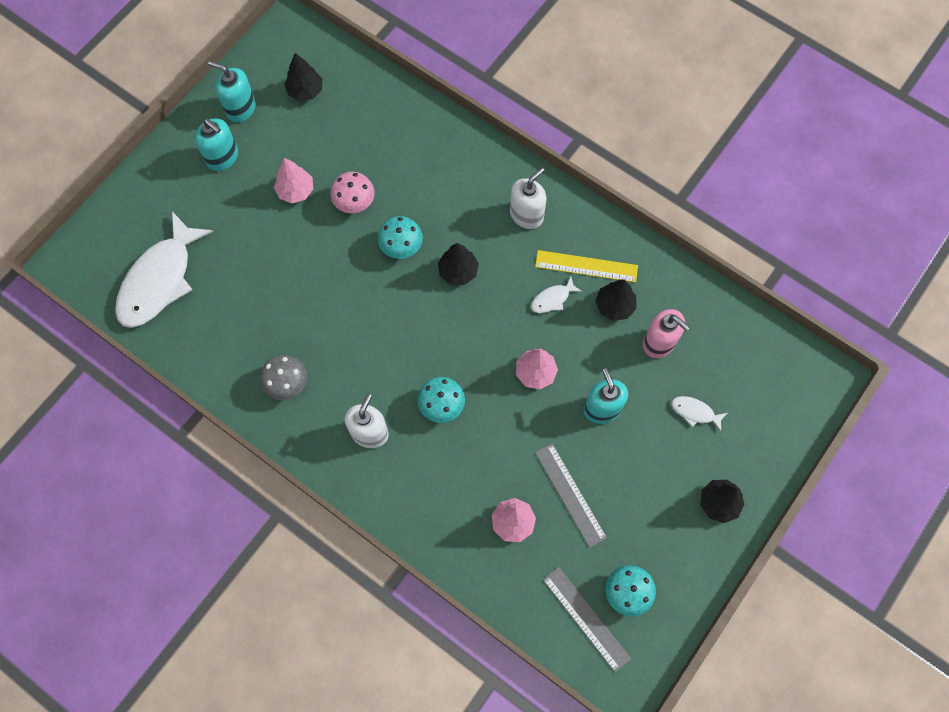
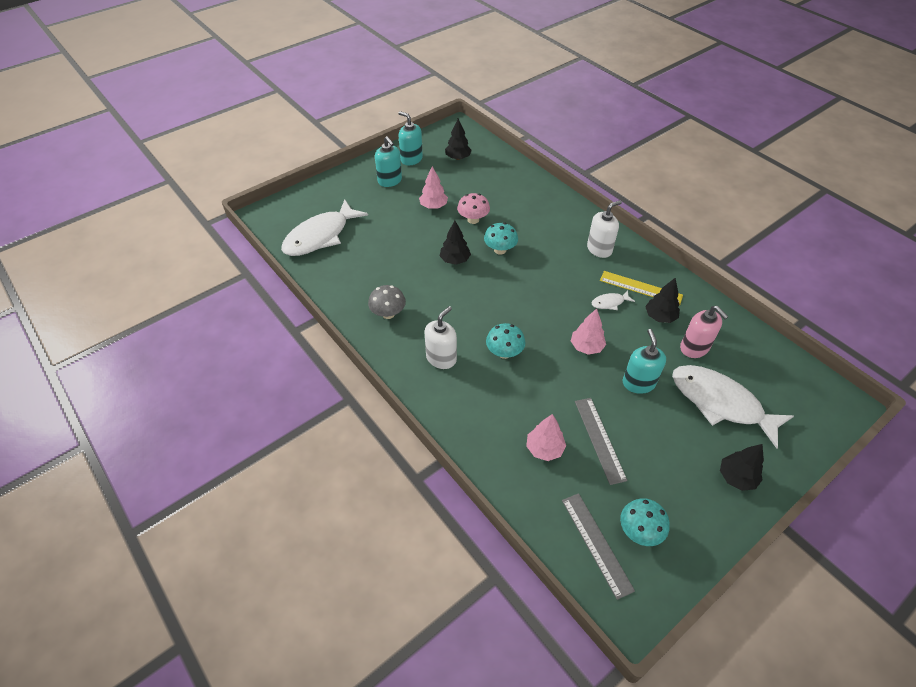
camera: 15 degrees right, 20 degrees down
black tree [438,243,479,285] -> black tree moved to [440,221,471,265]
white fish [671,396,727,431] -> white fish [672,365,794,449], size x2.39

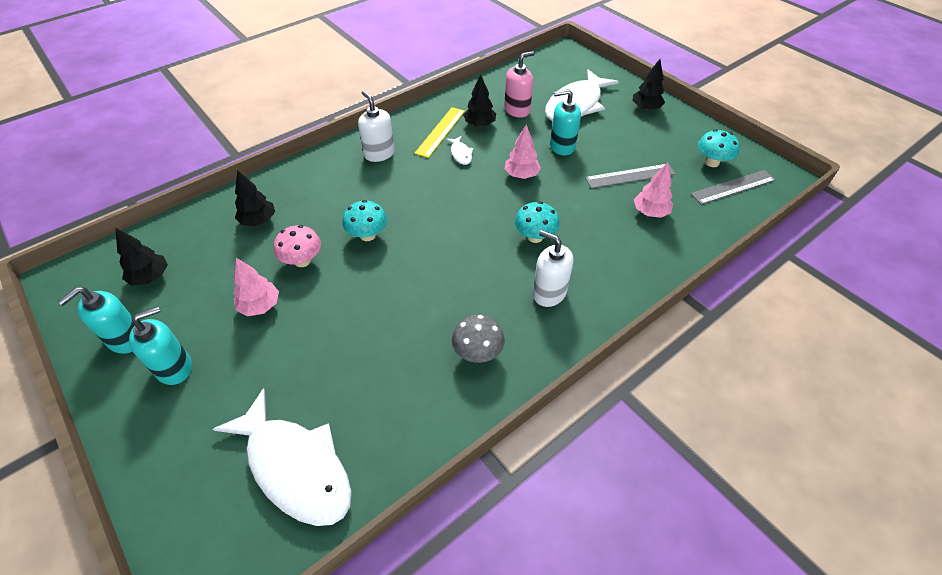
camera: 90 degrees left, 0 degrees up
black tree [440,221,471,265] -> black tree moved to [235,170,275,226]

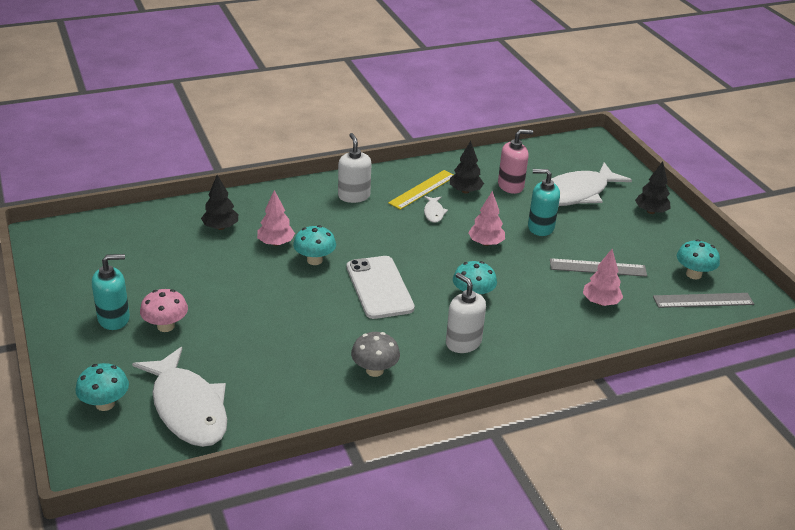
camera: 15 degrees right, 15 degrees down
turquoise soap dispenser [57,287,135,354] -> none
black tree [116,228,168,286] -> none
pink tree [233,258,279,316] -> pink tree moved to [257,190,295,246]
pink mushroom [274,225,321,267] -> pink mushroom moved to [140,289,188,332]
none -> turquoise mushroom [75,363,129,411]
none -> white phone [347,256,415,319]

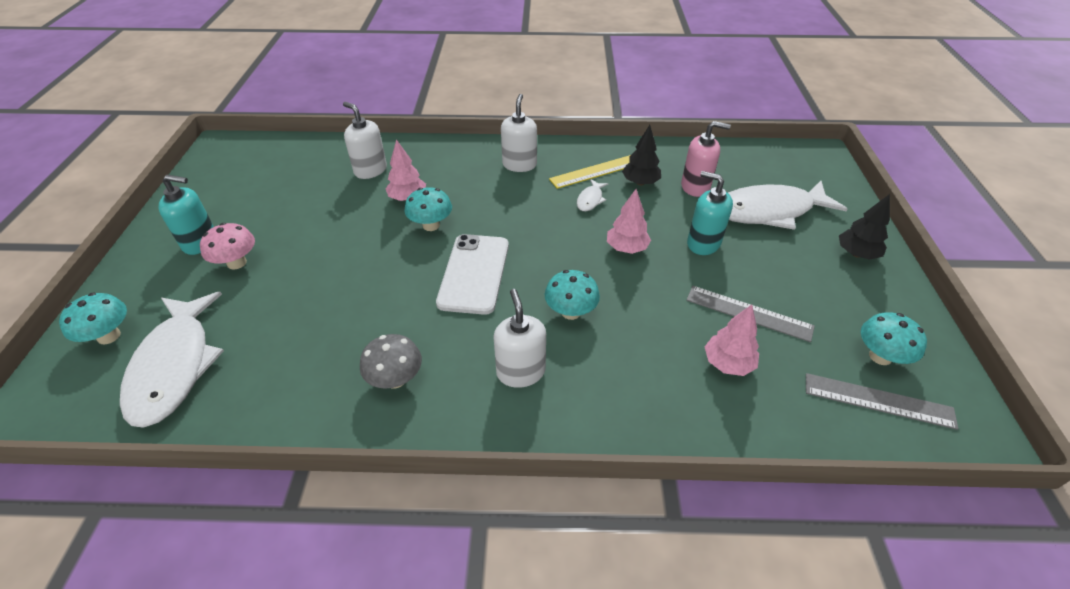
camera: 25 degrees right, 10 degrees up
black tree [201,175,238,230] -> white soap dispenser [343,102,387,179]

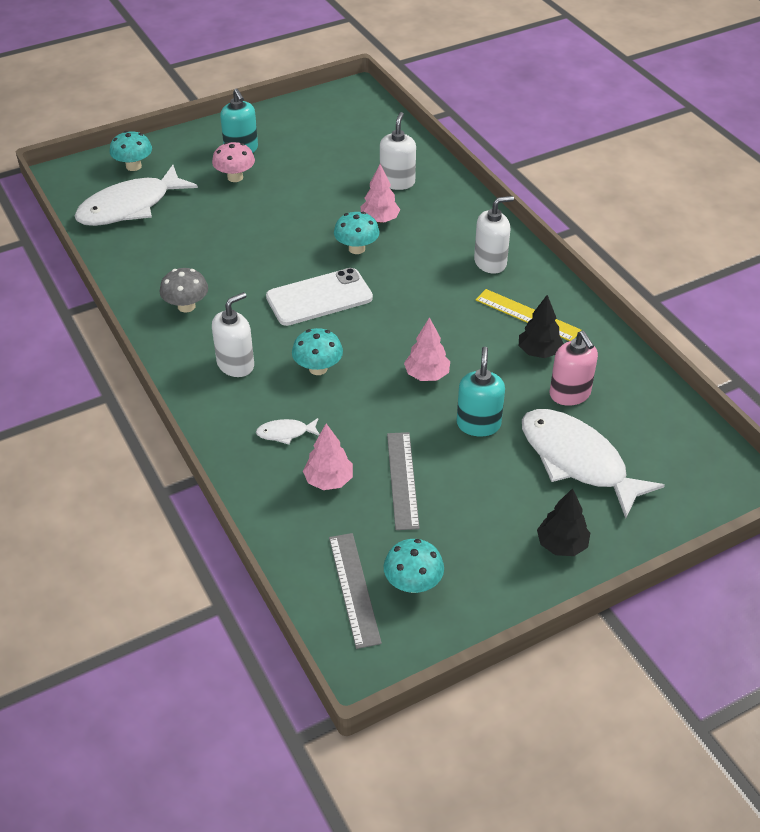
camera: 60 degrees right, 0 degrees up
white fish [577,179,608,211] -> white fish moved to [256,418,320,445]

